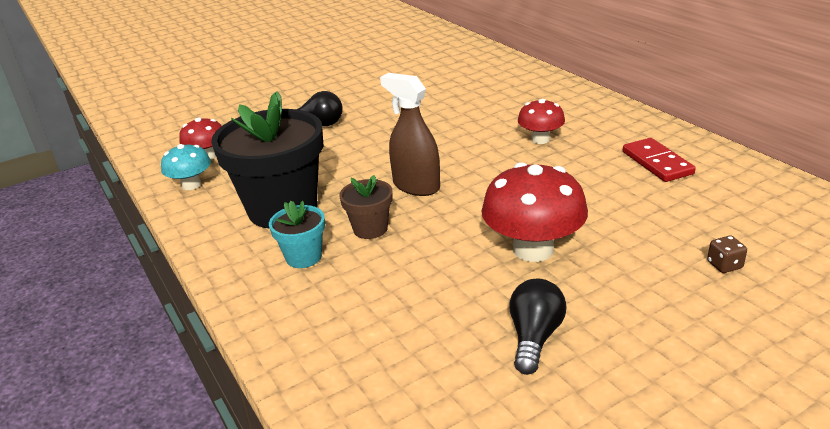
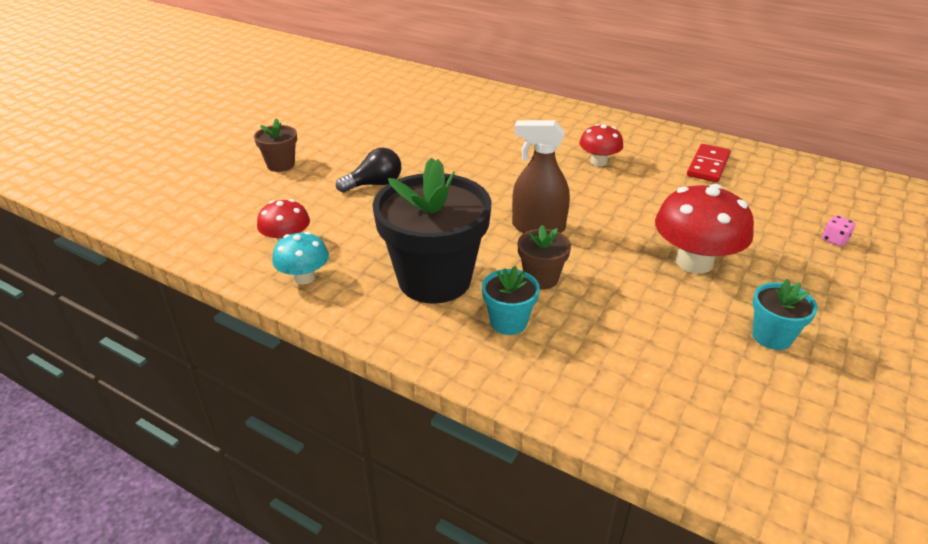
camera: 30 degrees left, 5 degrees up
black light bulb [509,279,567,375] -> turquoise flower pot [752,279,818,350]
red domino [623,138,696,182] -> red domino turned 75 degrees clockwise [687,144,731,182]
brown dice [707,236,747,273] -> pink dice [822,215,856,247]
none -> brown flower pot [254,119,297,172]

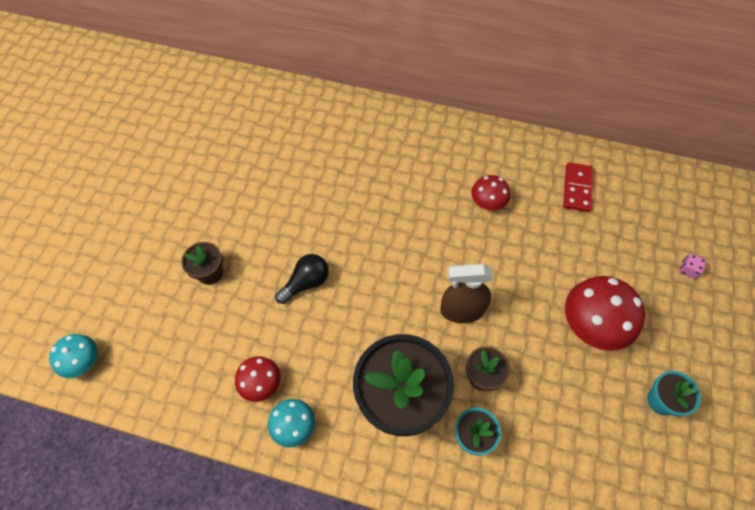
camera: 15 degrees left, 25 degrees up
none -> turquoise mushroom [49,334,97,378]

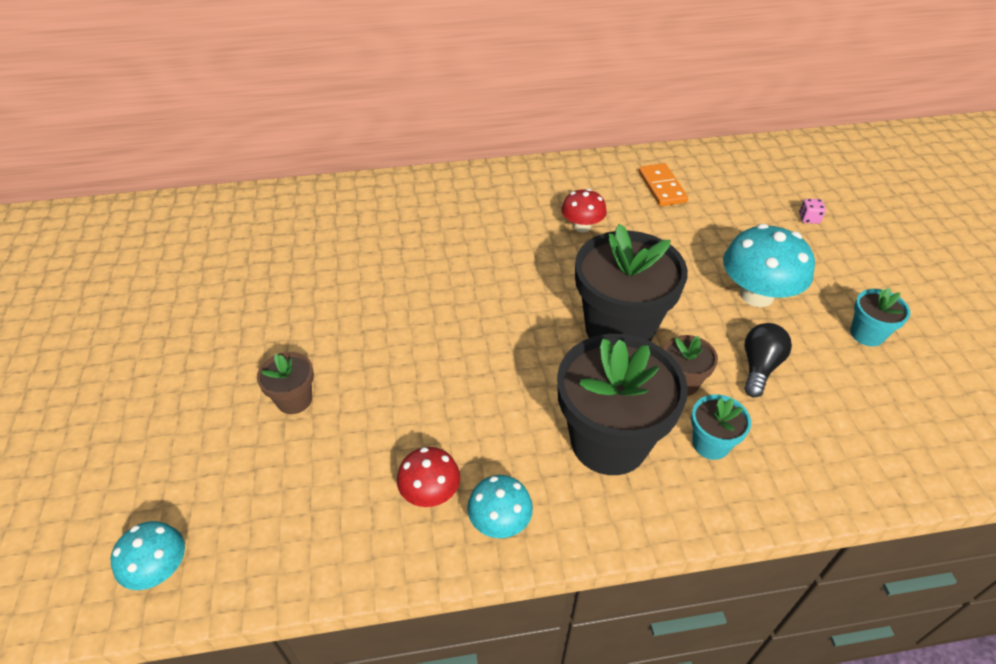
camera: 25 degrees left, 15 degrees down
black light bulb [275,254,329,304] -> black light bulb moved to [744,323,792,398]
brown spray bottle [440,264,493,323] -> black flower pot [575,224,688,341]
red domino [563,162,594,212] -> orange domino [638,163,688,206]
red mushroom [565,276,645,351] -> turquoise mushroom [723,224,815,307]

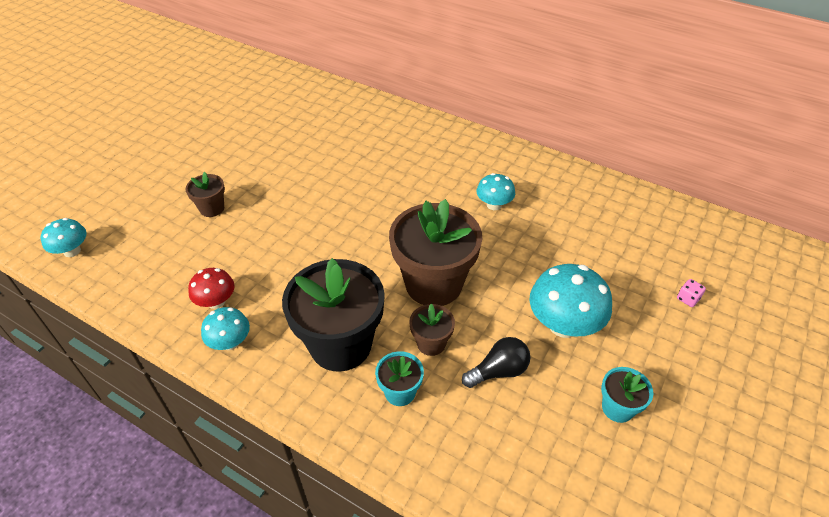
camera: 40 degrees right, 0 degrees up
red mushroom [561,189,607,232] -> turquoise mushroom [477,173,515,210]
black flower pot [575,224,688,341] -> brown flower pot [389,199,482,306]
orange domino [638,163,688,206] -> none

